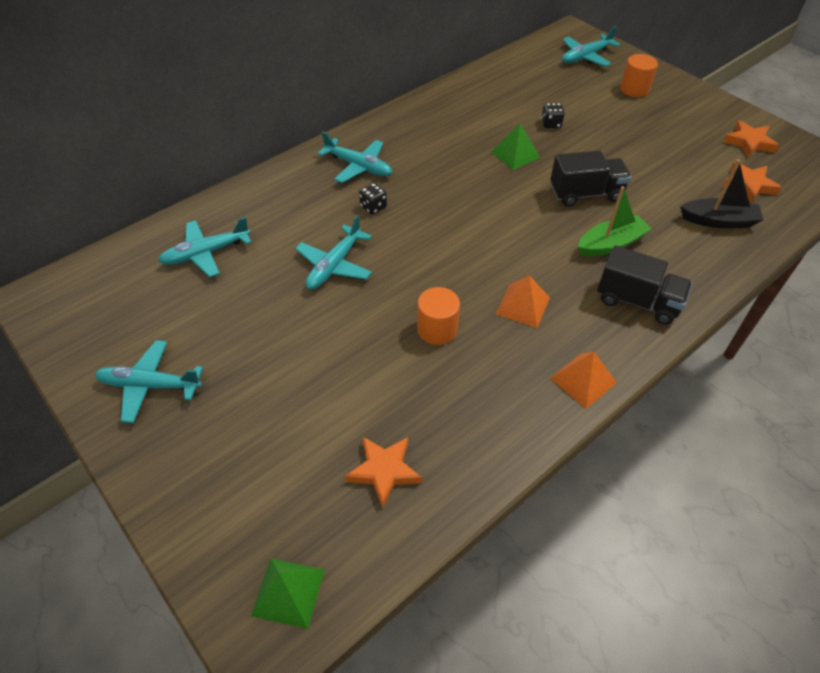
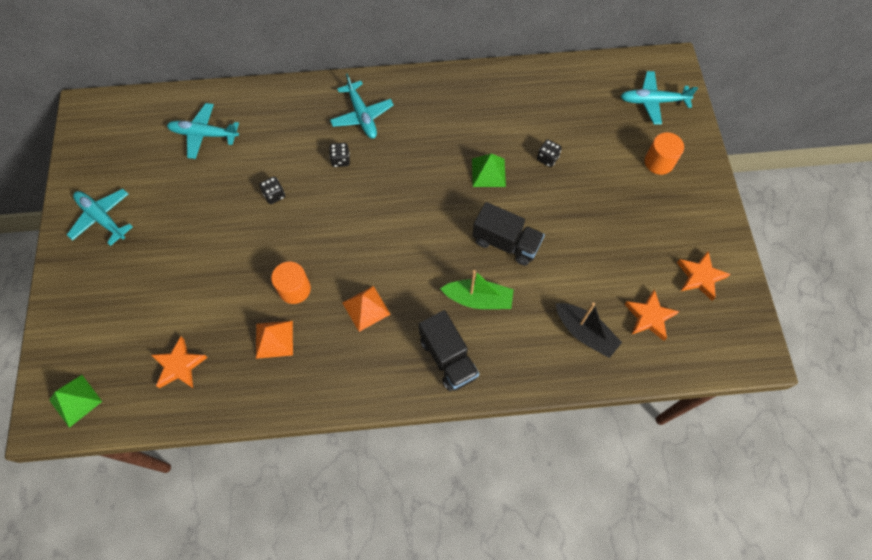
camera: 35 degrees right, 15 degrees up
turquoise plane [295,215,372,289] -> black dice [259,177,285,204]
orange pyramid [550,352,617,409] -> orange pyramid moved to [256,321,293,359]

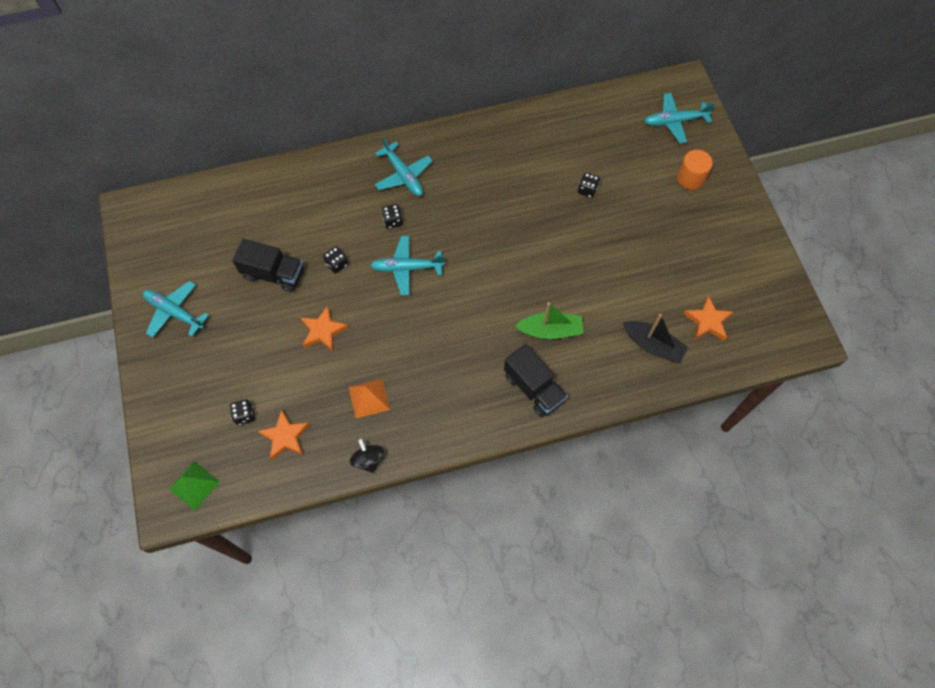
camera: 10 degrees left, 0 degrees up
turquoise plane [167,103,239,159] -> turquoise plane moved to [370,236,444,295]
orange cylinder [271,262,311,304] -> none
orange pyramid [342,286,391,332] -> none
green pyramid [472,154,506,187] -> none
black truck [472,202,545,266] -> black truck moved to [232,239,304,292]
orange star [677,251,730,301] -> orange star moved to [300,306,349,352]
none -> black dice [230,399,255,425]
none -> black spinning top [349,439,384,473]

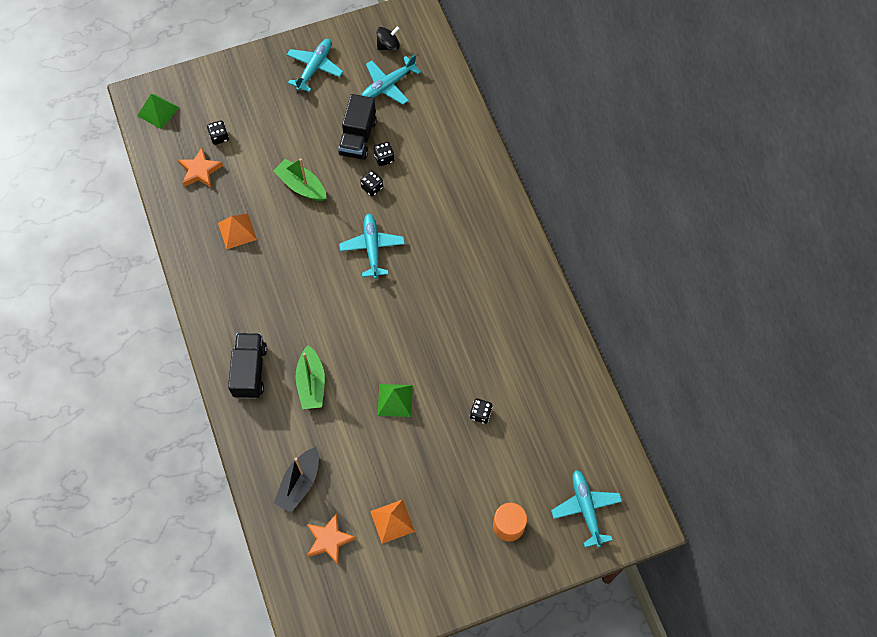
camera: 85 degrees right, 0 degrees up
orange star [300,306,349,352] -> green boat [273,158,327,201]
black spinning top [349,439,384,473] -> black spinning top moved to [376,26,400,50]
turquoise plane [375,137,433,196] -> turquoise plane moved to [361,55,421,105]
black dice [382,204,403,229] -> black dice moved to [374,142,394,166]
black truck [504,344,568,417] -> black truck turned 135 degrees clockwise [228,333,267,399]
none -> orange pyramid [370,499,415,544]
none -> green pyramid [377,384,413,417]

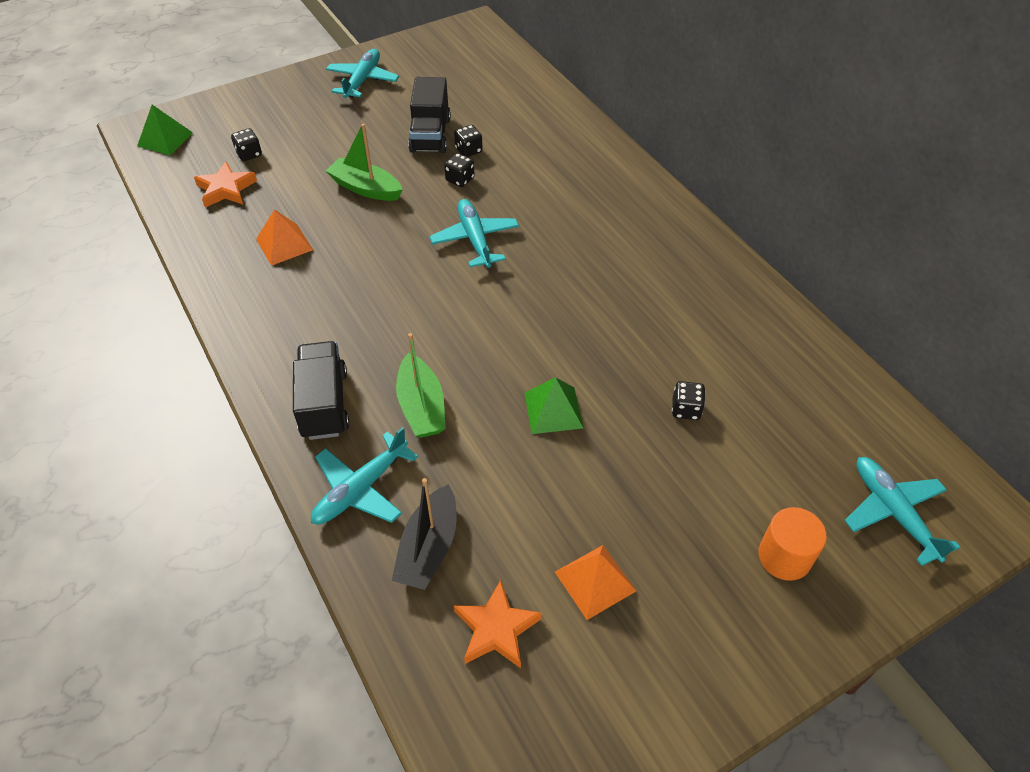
camera: 10 degrees left, 15 degrees down
turquoise plane [361,55,421,105] -> turquoise plane moved to [311,427,418,525]
black spinning top [376,26,400,50] -> none

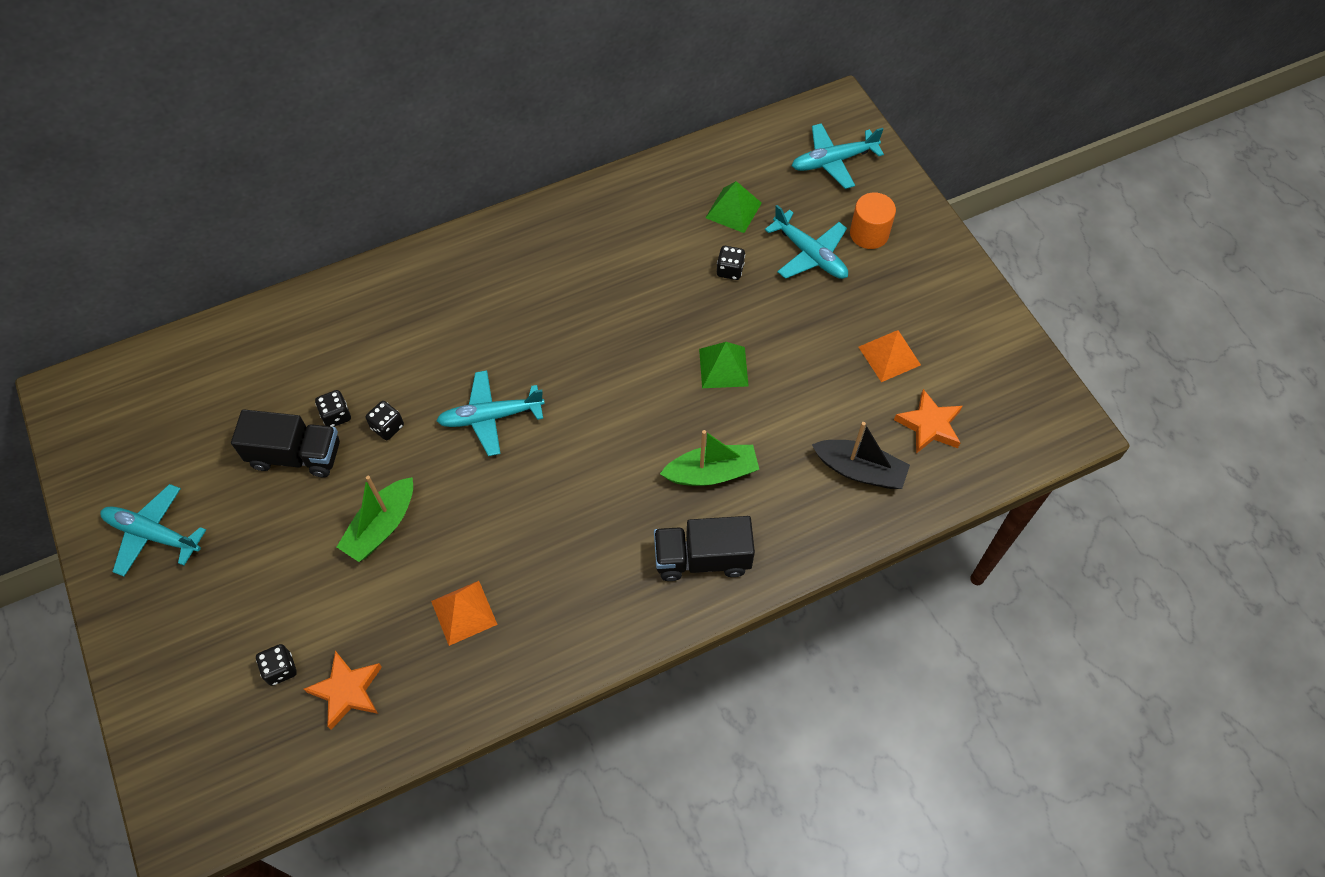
camera: 85 degrees left, 10 degrees up
green pyramid [137,105,193,155] -> green pyramid moved to [705,181,762,233]
turquoise plane [311,427,418,525] -> turquoise plane moved to [765,205,848,279]

